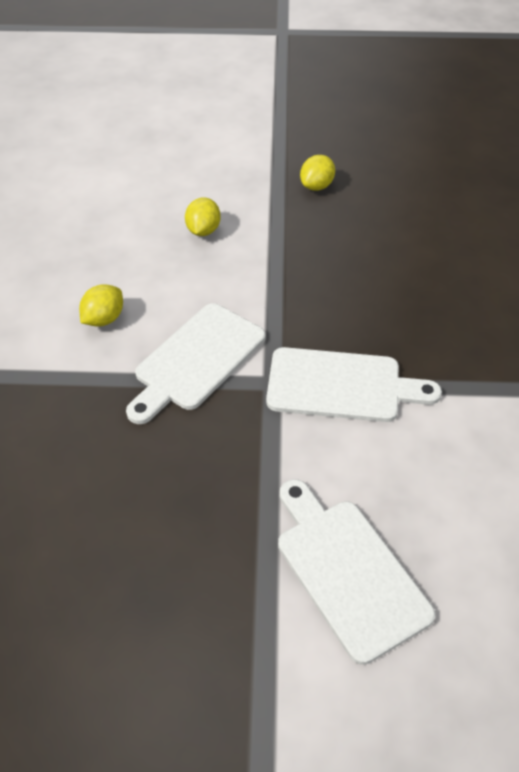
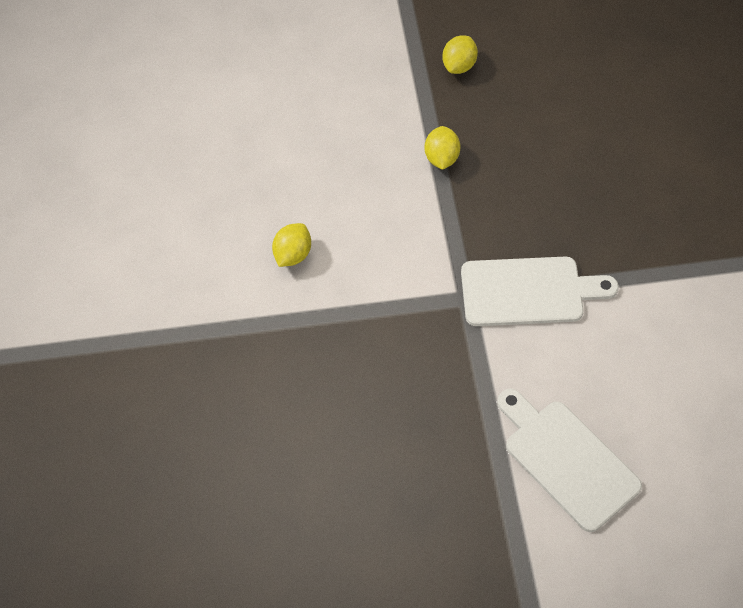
camera: 10 degrees left, 10 degrees up
white cutting board [126,303,266,424] -> none
yellow lemon [185,198,221,236] -> yellow lemon moved to [424,126,461,170]

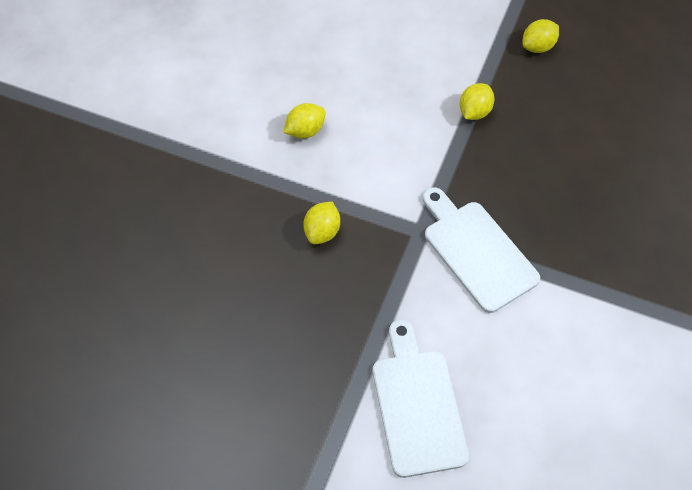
camera: 30 degrees right, 0 degrees up
white cutting board [461,257,619,326] -> white cutting board turned 150 degrees counterclockwise [423,187,540,313]
none -> yellow lemon [303,202,340,244]

